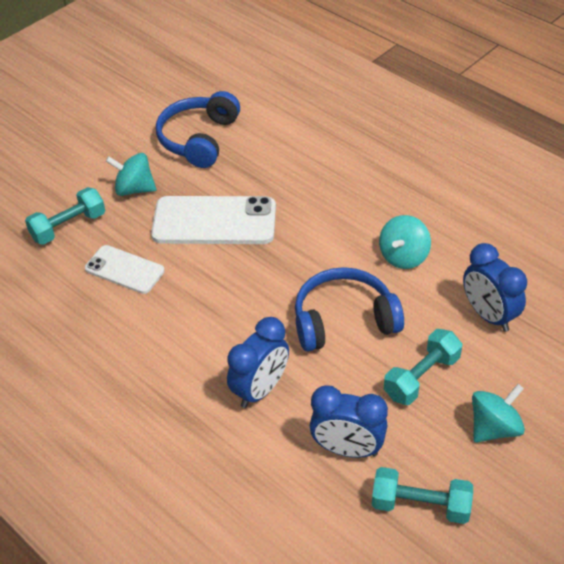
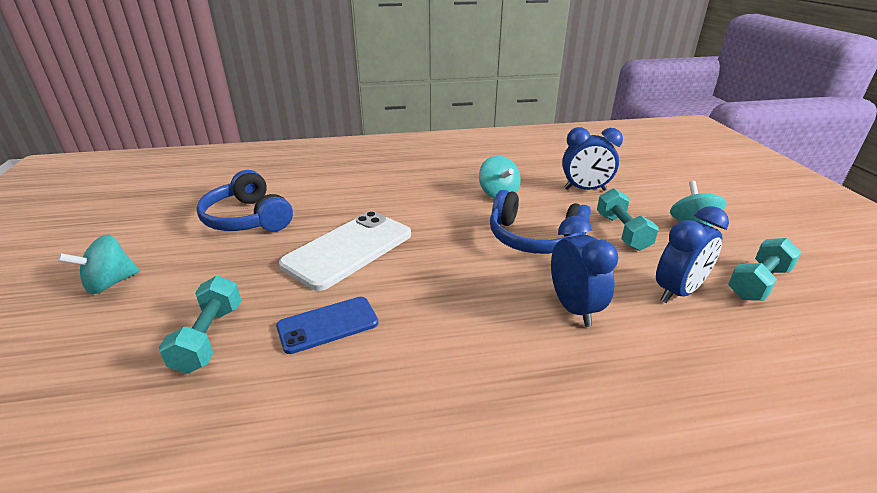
camera: 55 degrees left, 15 degrees down
white phone [85,245,165,294] -> blue phone [276,297,378,354]
turquoise spinning top [106,153,156,196] -> turquoise spinning top moved to [58,235,140,294]
blue headphones [295,267,404,351] -> blue headphones turned 90 degrees counterclockwise [490,190,591,254]

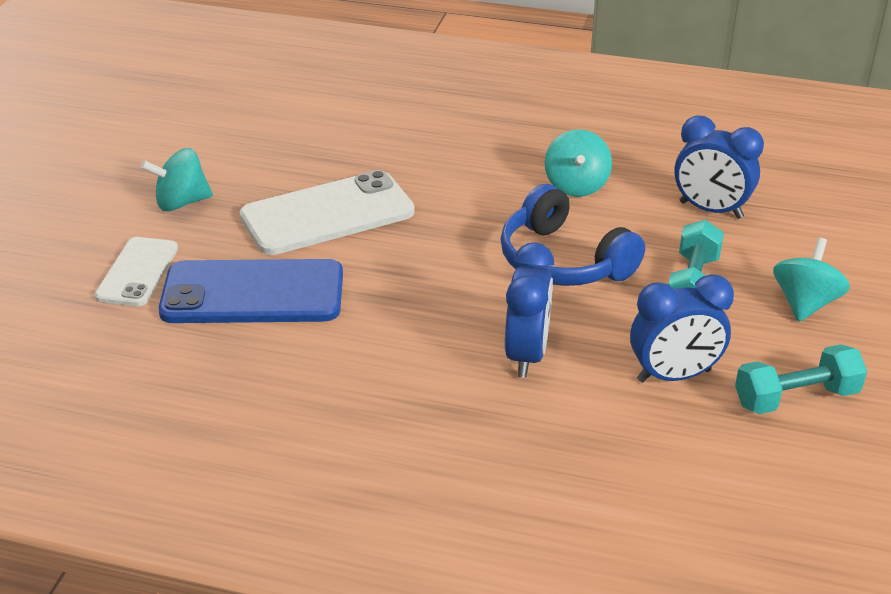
camera: 25 degrees right, 5 degrees up
turquoise spinning top [58,235,140,294] -> turquoise spinning top moved to [141,148,213,212]
turquoise dumbbell [159,276,241,374] -> white phone [95,237,178,306]
blue headphones [196,170,293,231] -> none
blue phone [276,297,378,354] -> blue phone [159,259,343,323], size x1.67

